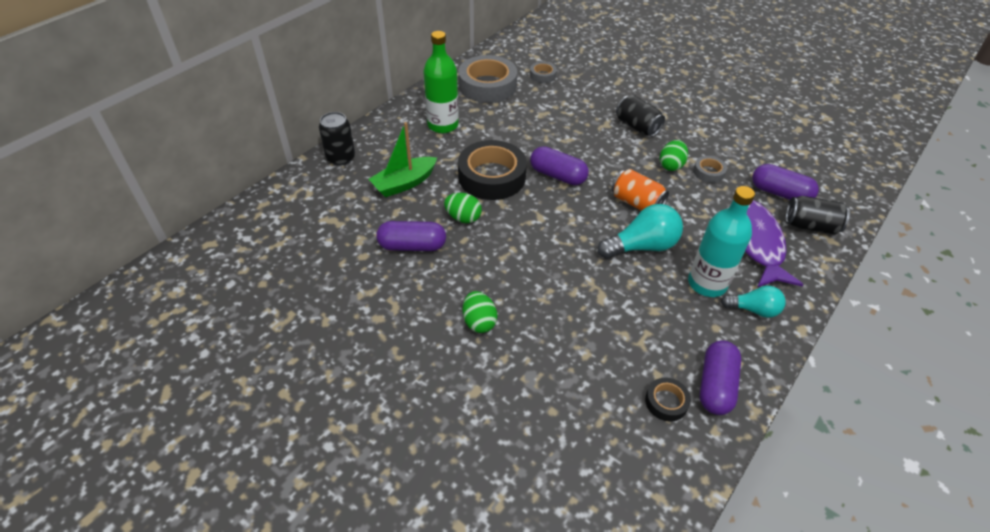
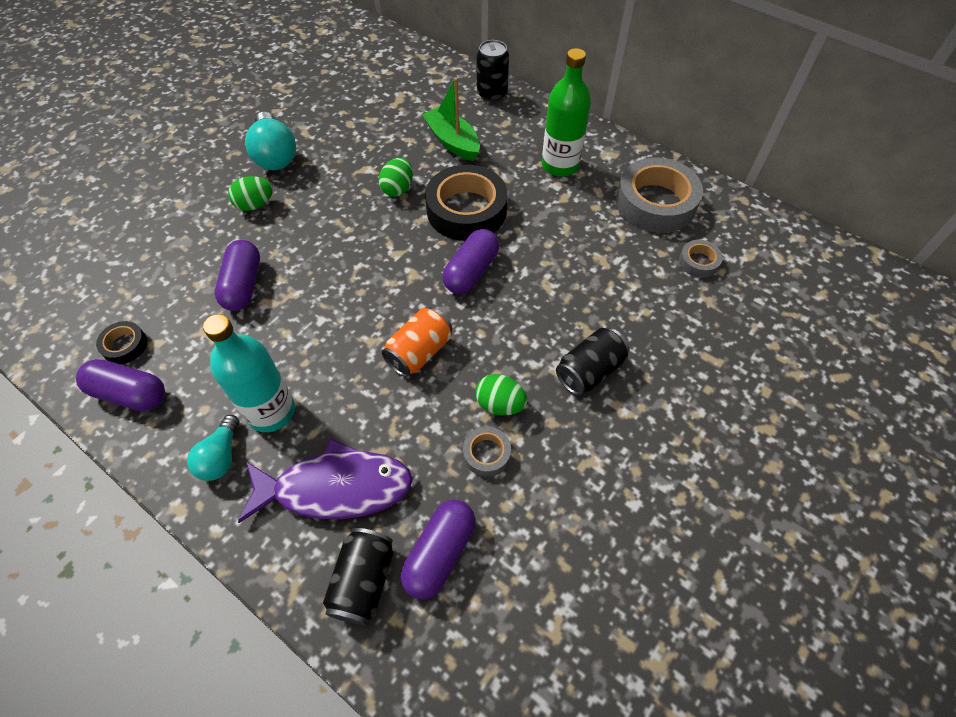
camera: 90 degrees right, 10 degrees up
purple capsule [376,221,446,251] -> purple capsule moved to [215,240,260,311]
turquoise light bulb [598,204,683,259] -> turquoise light bulb moved to [245,112,296,170]

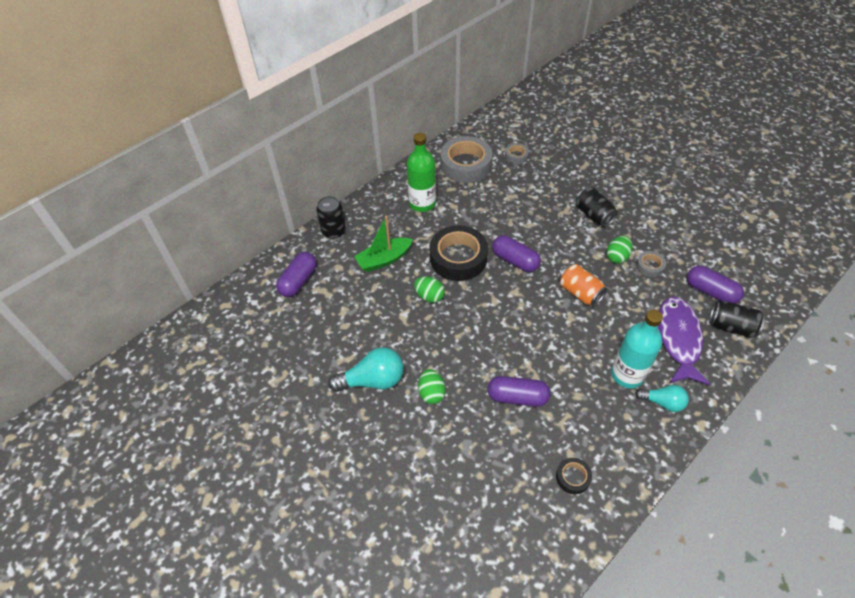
camera: 80 degrees left, 5 degrees down
purple capsule [76,359,165,411] -> purple capsule moved to [276,252,316,297]

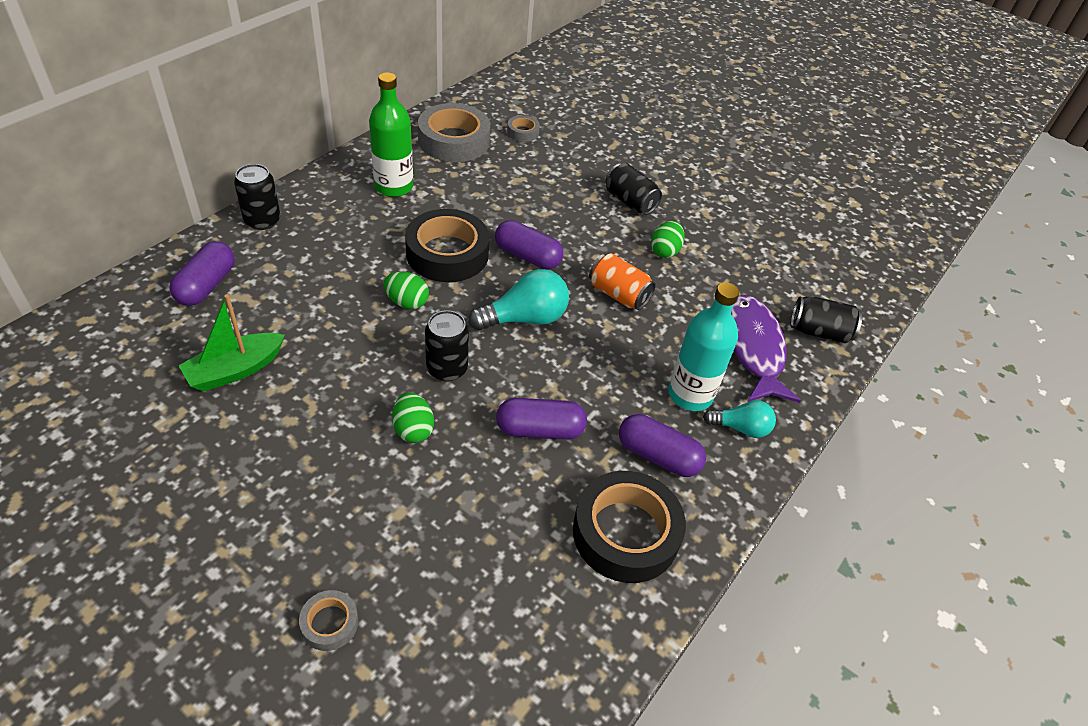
camera: 15 degrees left, 5 degrees down
turquoise light bulb [328,347,404,392] -> turquoise light bulb moved to [469,269,569,331]
green boat [354,216,413,272] -> green boat moved to [178,294,285,392]
black tape [556,458,592,494] -> black tape [573,471,686,583], size x2.15
grey tape [636,251,666,277] -> grey tape moved to [299,590,358,651]
purple capsule [687,266,744,304] -> purple capsule moved to [619,414,706,477]
none -> black can [425,310,469,382]

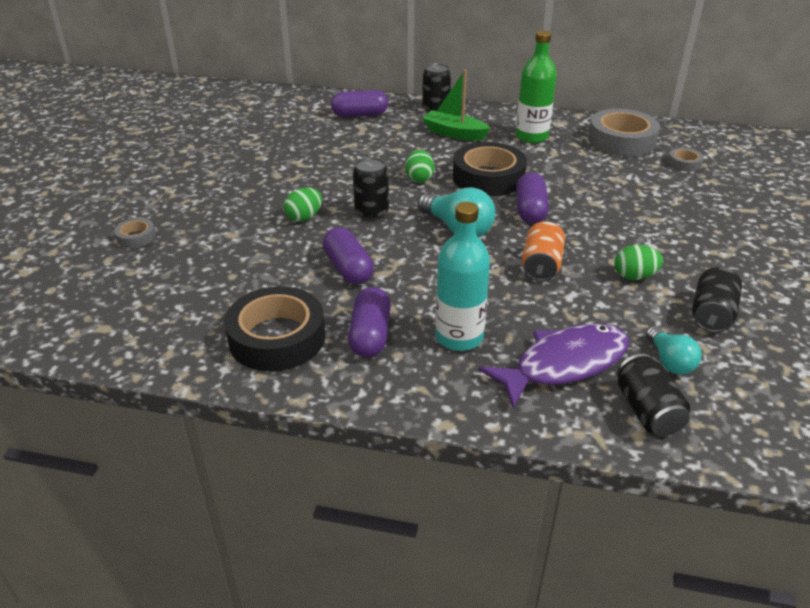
camera: 70 degrees right, 10 degrees down
green boat [178,294,285,392] -> green boat moved to [422,70,490,141]
black can [605,163,662,215] -> black can moved to [692,267,742,333]
turquoise light bulb [703,400,776,438] -> turquoise light bulb moved to [646,326,702,375]

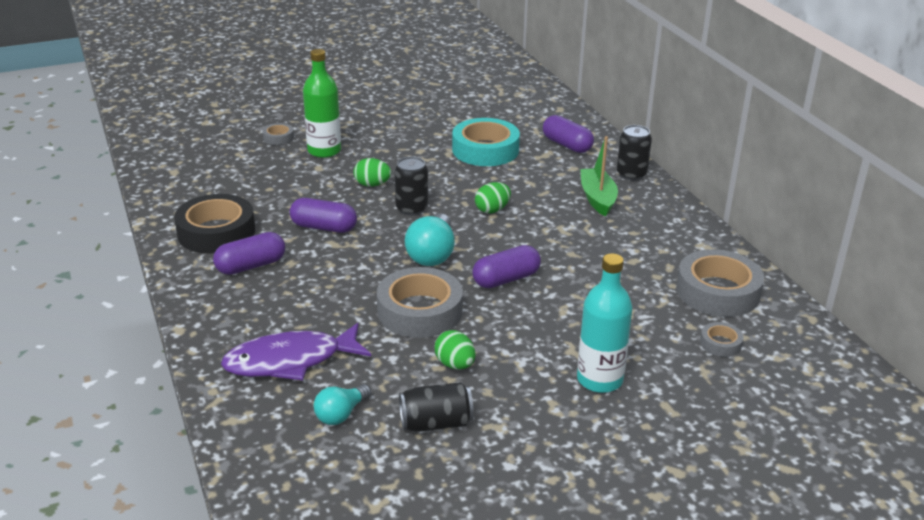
camera: 55 degrees right, 5 degrees down
purple capsule [323,227,374,284] -> purple capsule turned 75 degrees clockwise [290,198,357,233]
turquoise bottle [435,202,490,351] -> turquoise bottle moved to [577,253,633,393]
black tape [453,142,527,196] -> none
purple fish [478,324,629,408] -> purple fish turned 135 degrees clockwise [221,323,371,381]
green bottle [516,30,557,143] -> green bottle moved to [303,49,341,158]
orange can [522,221,565,281] -> grey tape [377,267,463,338]
black can [617,354,691,436] -> none
none -> turquoise tape [452,118,520,166]

